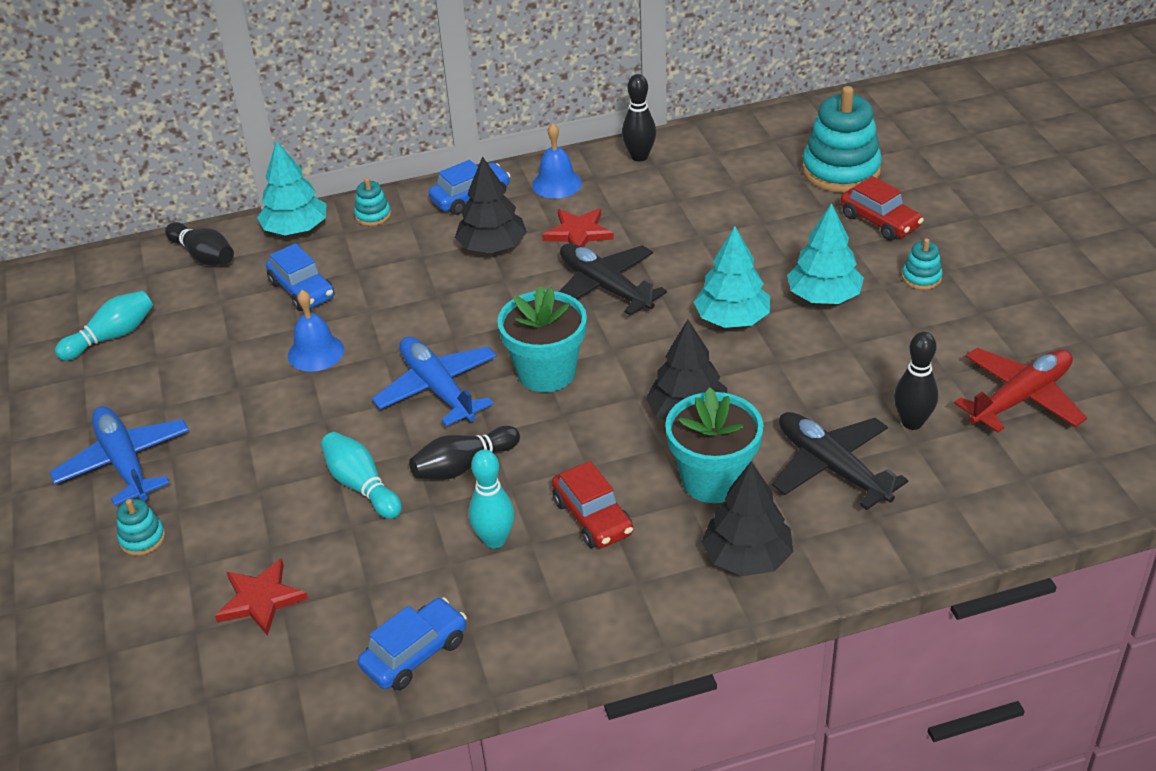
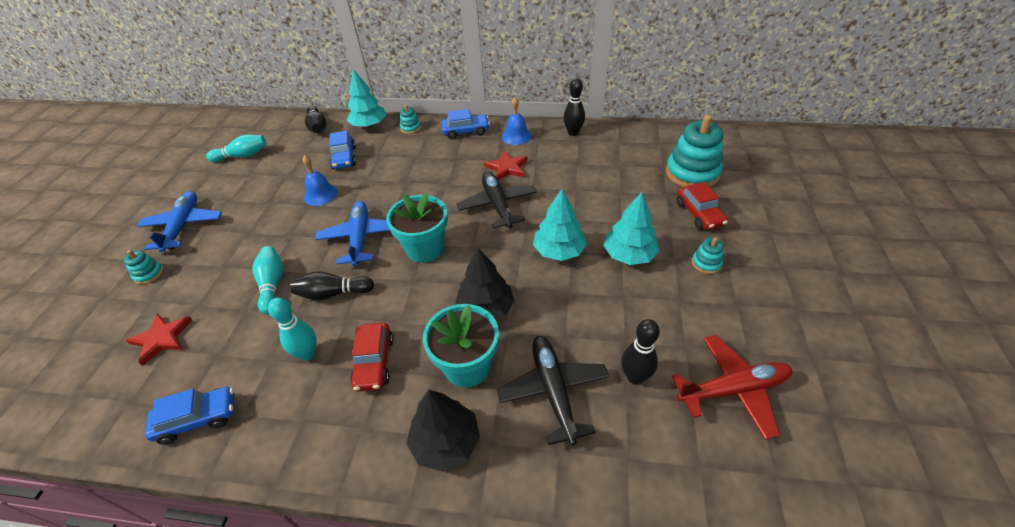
camera: 25 degrees right, 5 degrees up
black tree [455,156,527,253] -> none

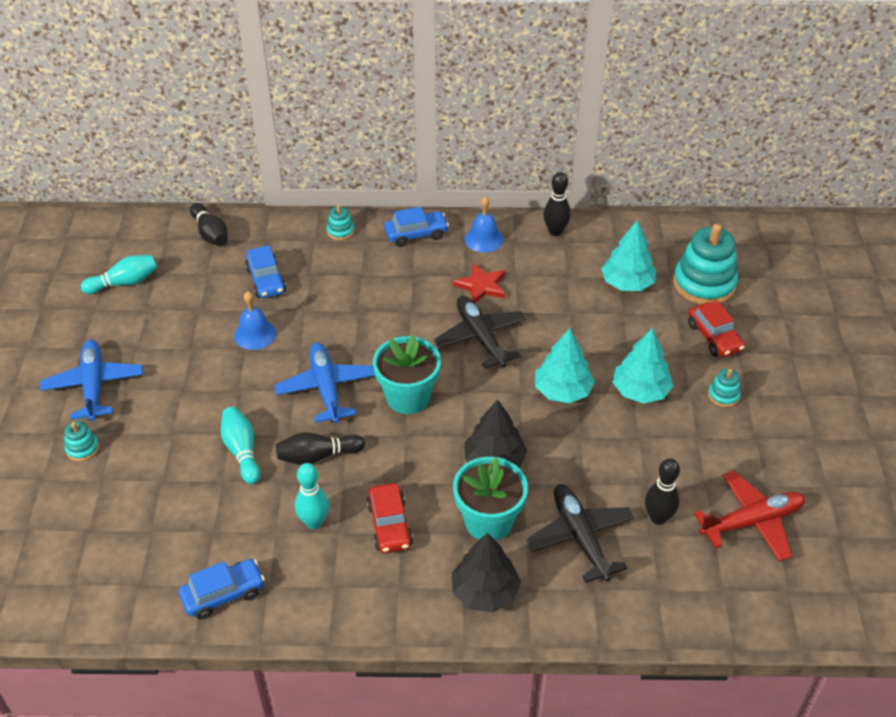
camera: 10 degrees left, 0 degrees up
red star [126,313,193,366] -> none
turquoise tree [347,69,386,128] -> turquoise tree moved to [601,221,656,291]

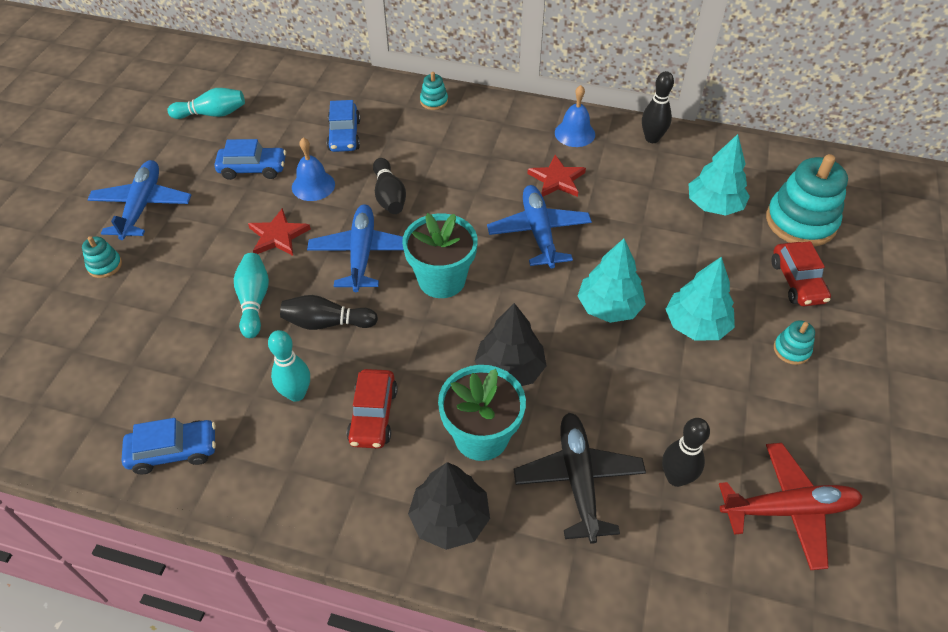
camera: 15 degrees right, 5 degrees up
black bowling pin [190,203,228,246] -> black bowling pin moved to [373,158,406,214]
blue car [384,207,449,247] -> blue car moved to [215,139,286,180]
black plane [434,296,526,369] -> blue plane [487,185,592,269]
none -> red star [248,208,311,256]

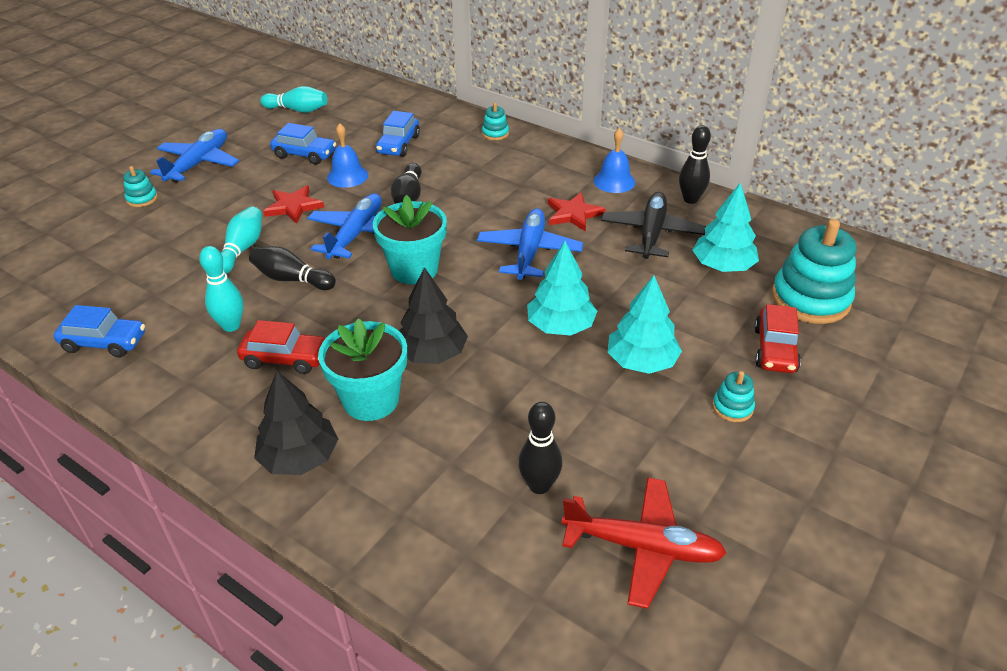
camera: 20 degrees right, 10 degrees down
red car [347,369,398,449] -> red car turned 105 degrees counterclockwise [237,320,325,374]
black plane [514,413,646,544] -> black plane moved to [601,192,706,259]

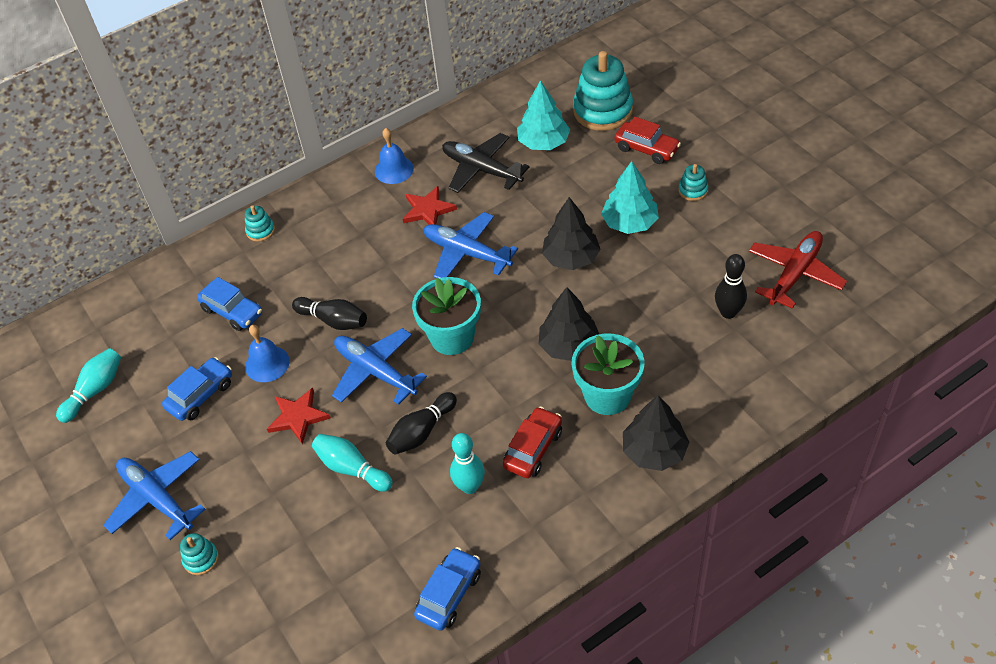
camera: 65 degrees left, 10 degrees up
turquoise tree [527,241,597,336] -> black tree [542,197,601,270]
black bowling pin [679,125,711,204] -> none

